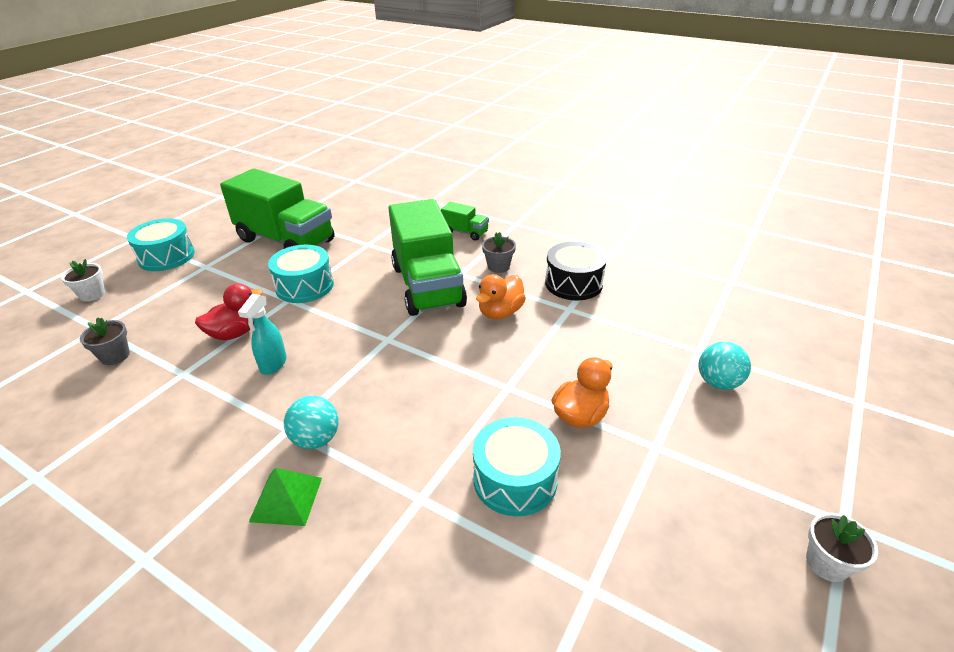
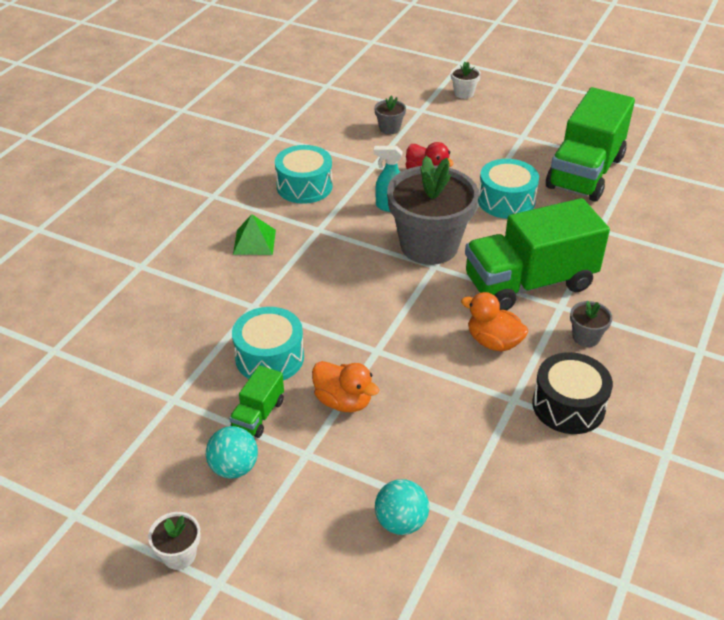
camera: 85 degrees right, 5 degrees up
turquoise drum [127,218,195,271] -> turquoise drum moved to [275,145,333,204]
turquoise ball [284,396,338,449] -> turquoise ball moved to [206,426,258,479]
green truck [441,202,489,241] -> green truck moved to [229,365,284,438]
none -> grey flower pot [387,156,479,265]

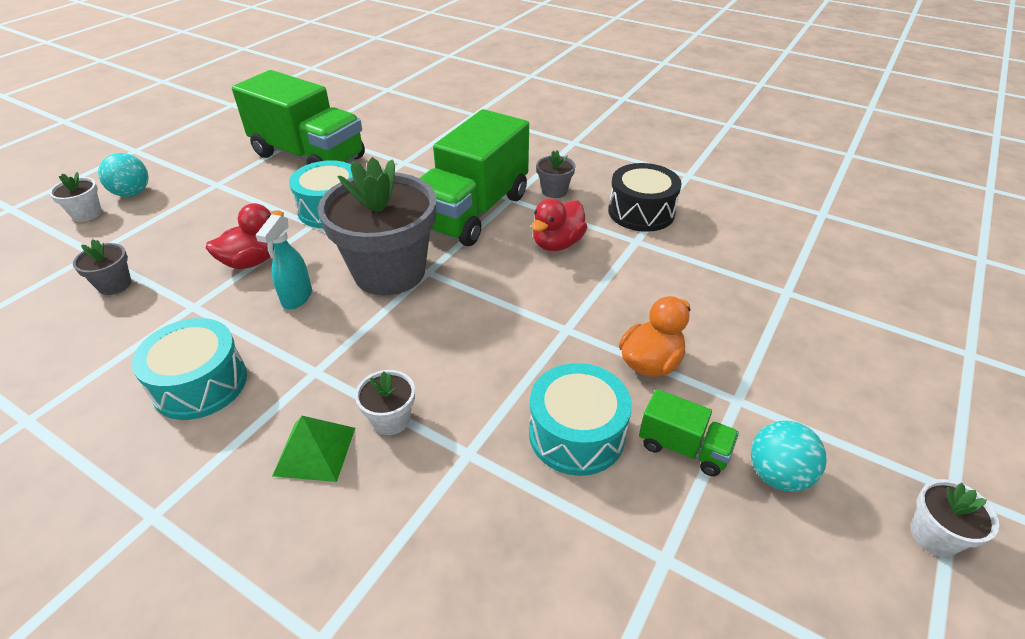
camera: 85 degrees left, 0 degrees up
turquoise ball [375,479,429,535] -> turquoise ball moved to [98,153,149,197]
orange duck [461,292,528,352] -> red duck [531,198,587,251]
green truck [465,198,610,311] -> green truck turned 45 degrees clockwise [420,109,529,246]
none -> white flower pot [355,370,415,435]

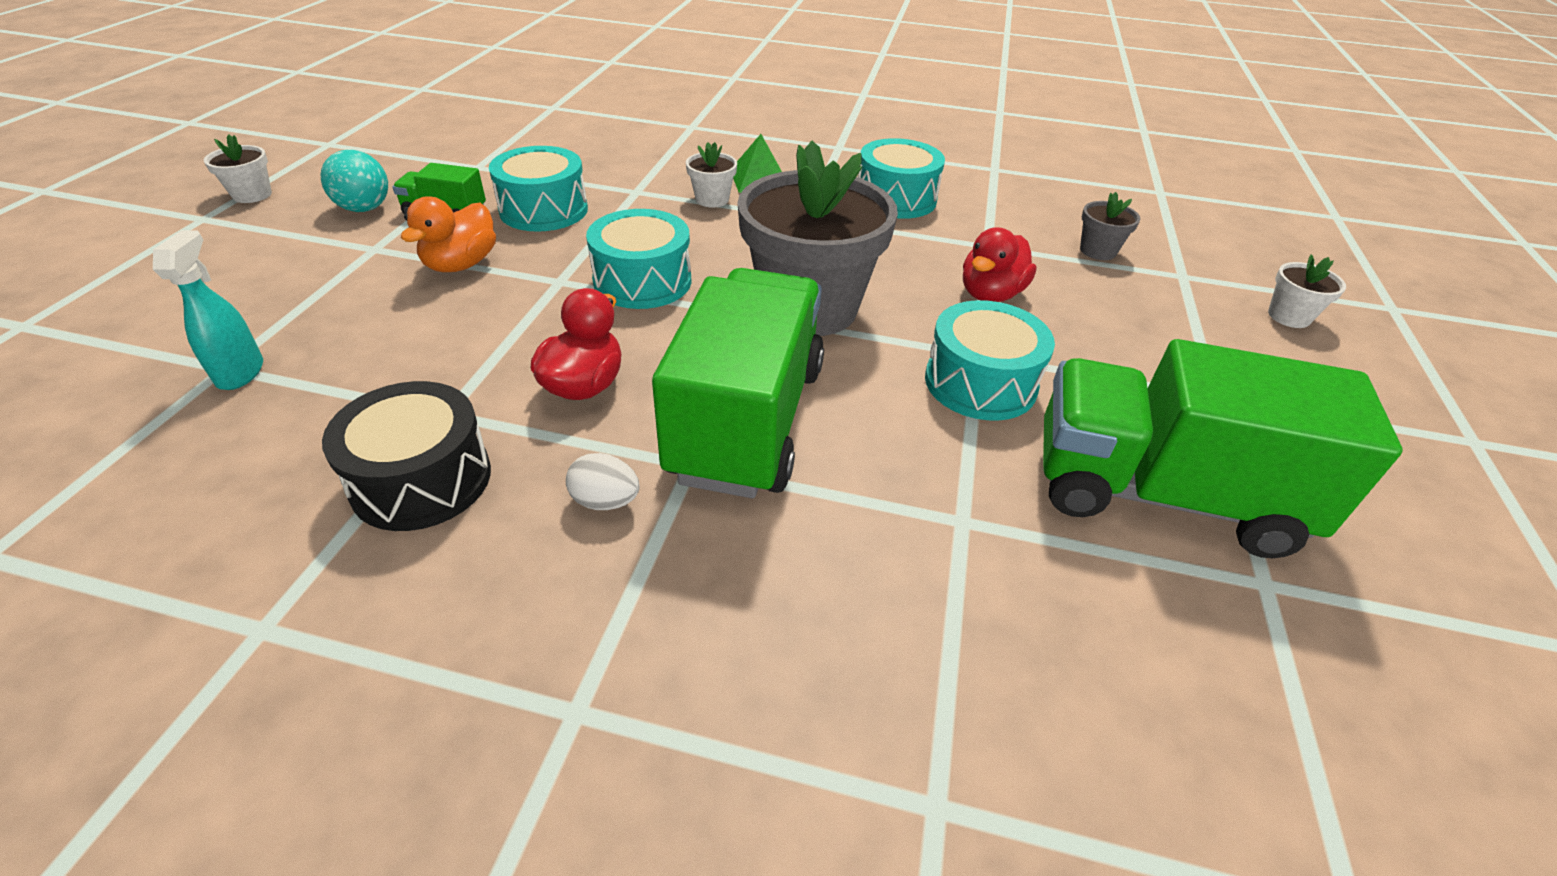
camera: 160 degrees right, 0 degrees up
turquoise ball [98,153,149,197] -> none
turquoise spray bottle [256,214,312,309] -> turquoise spray bottle moved to [153,230,263,390]
grey flower pot [536,150,576,198] -> white egg [566,453,640,510]
none -> turquoise drum [586,209,692,309]

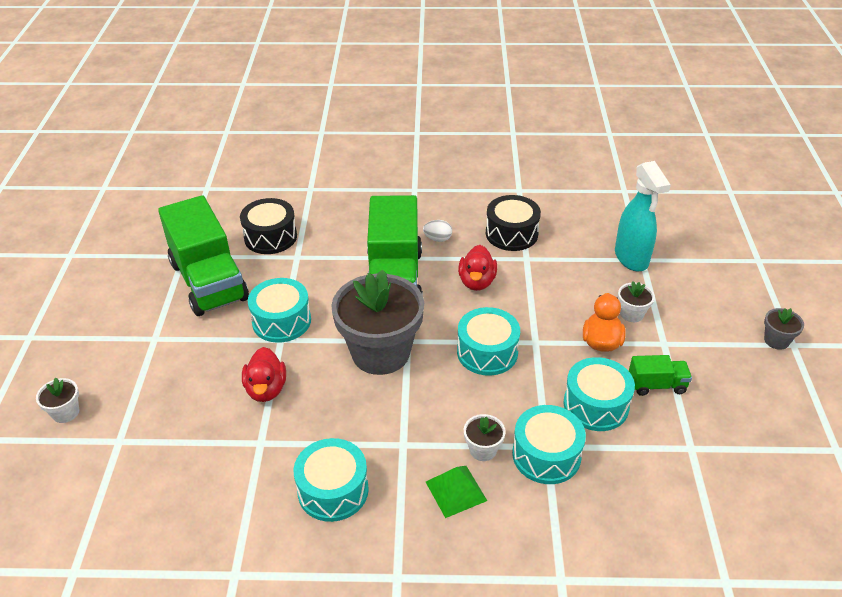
camera: 170 degrees right, 0 degrees up
turquoise spray bottle [153,230,263,390] -> turquoise spray bottle [615,161,671,272], size x1.66
white flower pot [204,135,272,203] -> white flower pot moved to [618,281,655,322]
turquoise ball [321,150,388,212] -> none
red duck [963,227,1037,302] -> red duck turned 150 degrees clockwise [242,347,286,402]
green truck [1043,339,1402,559] -> green truck turned 60 degrees clockwise [158,195,249,316]
grey flower pot [1080,192,1140,260] -> grey flower pot moved to [764,308,804,350]
none -> black drum [240,198,297,254]
none -> turquoise drum [512,405,586,484]

